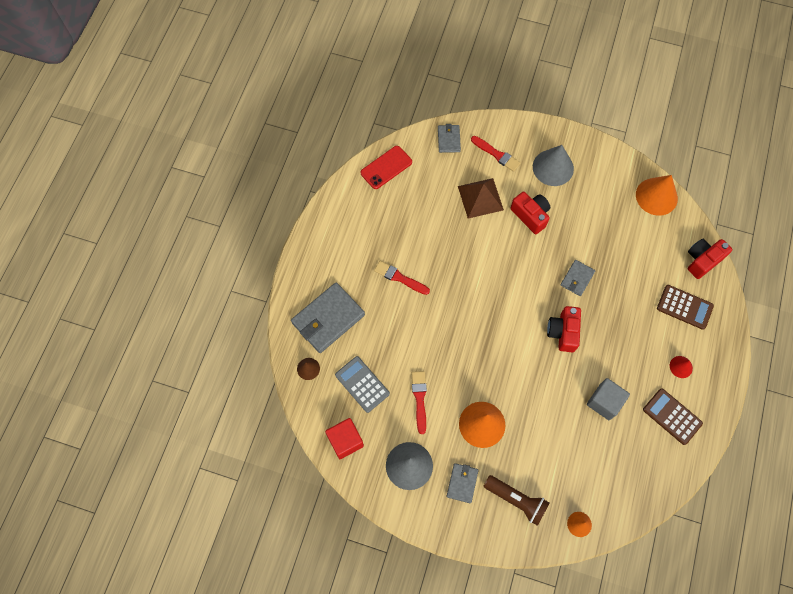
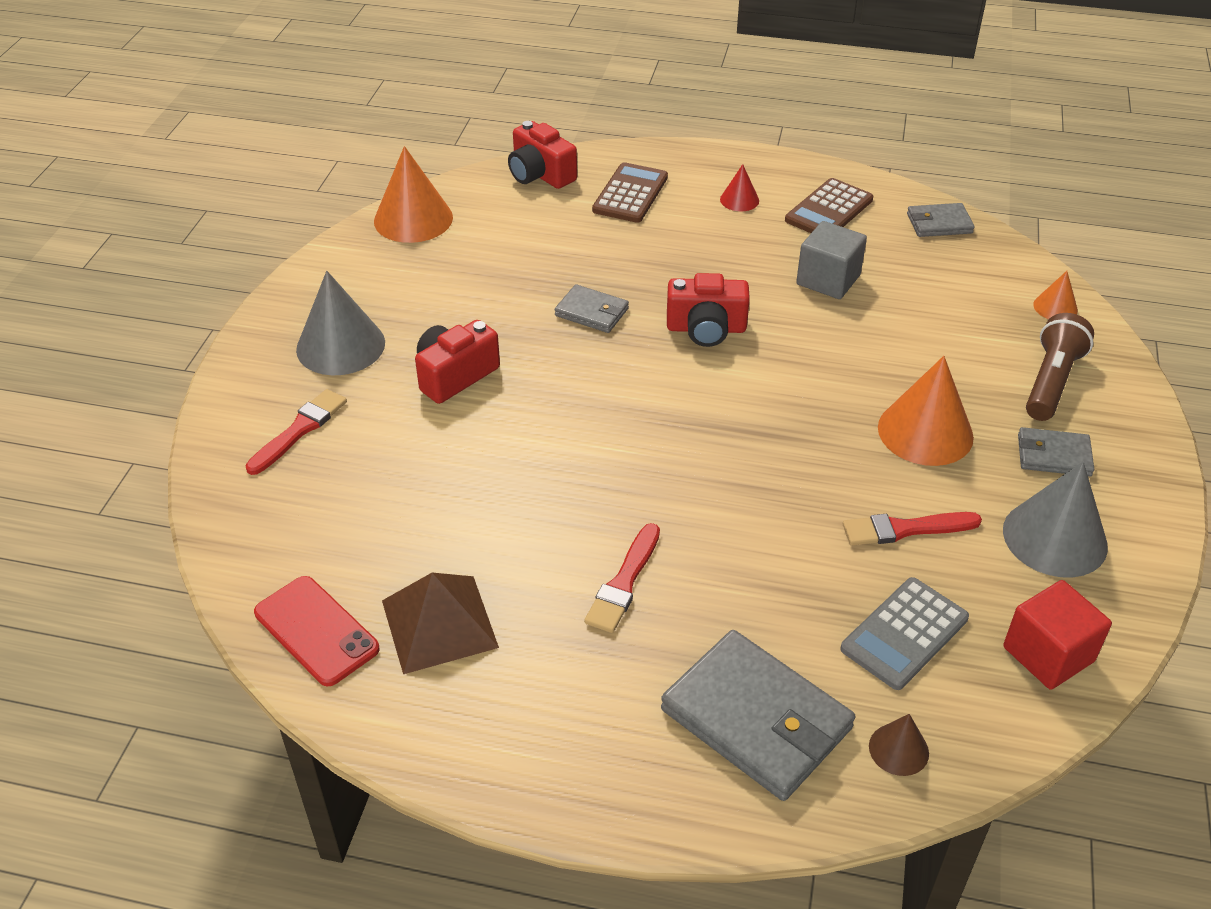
camera: 95 degrees left, 25 degrees down
grey wallet [438,124,461,153] -> grey wallet moved to [907,203,975,237]
brown pyramid [458,178,504,219] -> brown pyramid moved to [382,573,499,674]

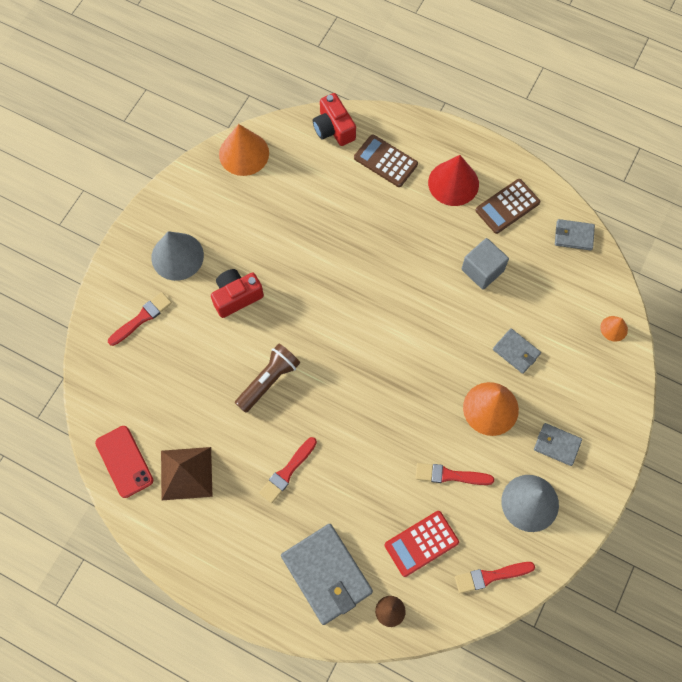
camera: 15 degrees right, 25 degrees up
grey wallet [554,284,629,333] -> grey wallet moved to [493,328,541,374]
brown calculator [592,162,668,223] -> brown calculator turned 90 degrees counterclockwise [354,134,418,187]
red camera [667,273,750,347] -> none
red cone [720,164,759,211] -> red cone [428,155,479,206], size x1.97
grey calculator [840,577,969,690] -> red calculator [385,511,459,577]
red cube [1003,580,1112,690] -> red brush [455,562,535,593]
brown flashlight [1026,313,1094,421] -> brown flashlight moved to [235,344,300,413]

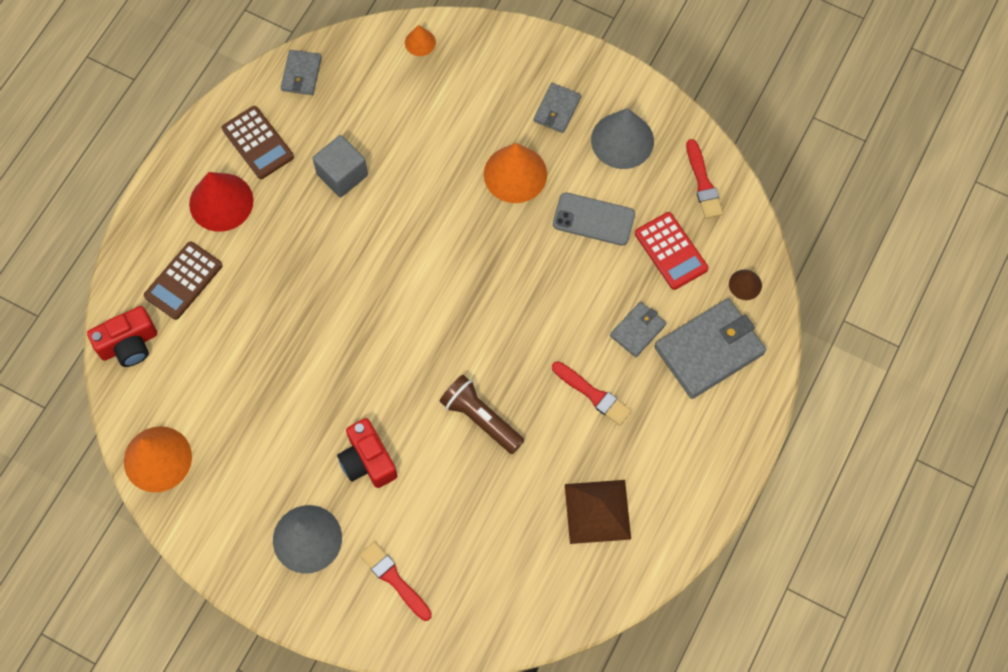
camera: 90 degrees left, 0 degrees up
red phone [95,426,153,498] -> none
red brush [415,463,494,485] -> grey phone [553,192,635,246]
grey wallet [493,328,541,374] -> grey wallet moved to [610,302,666,357]

